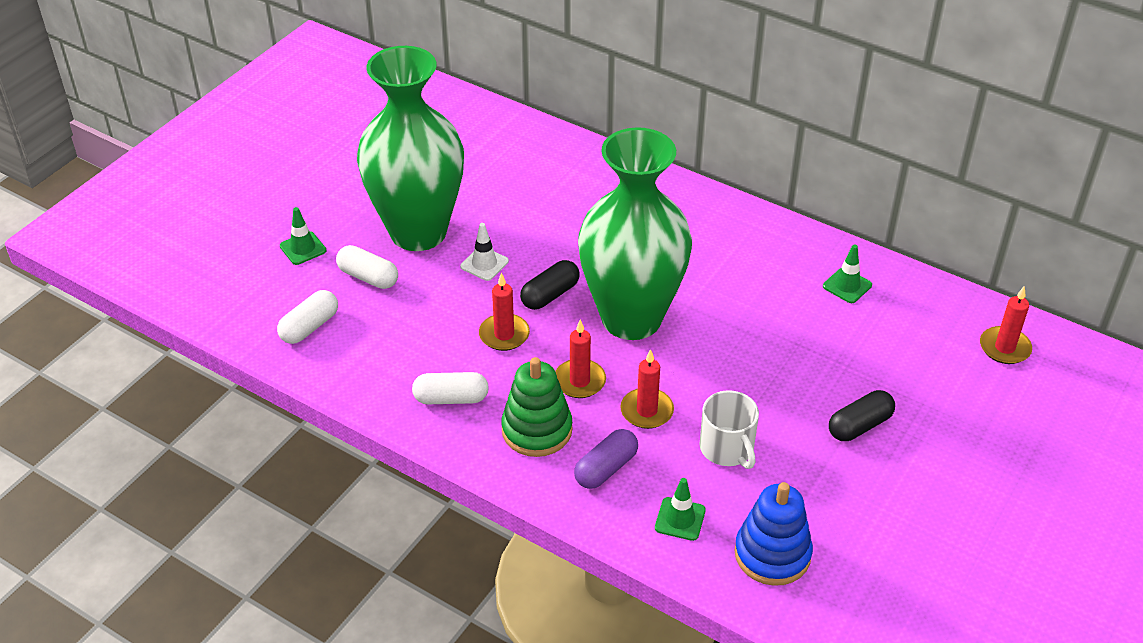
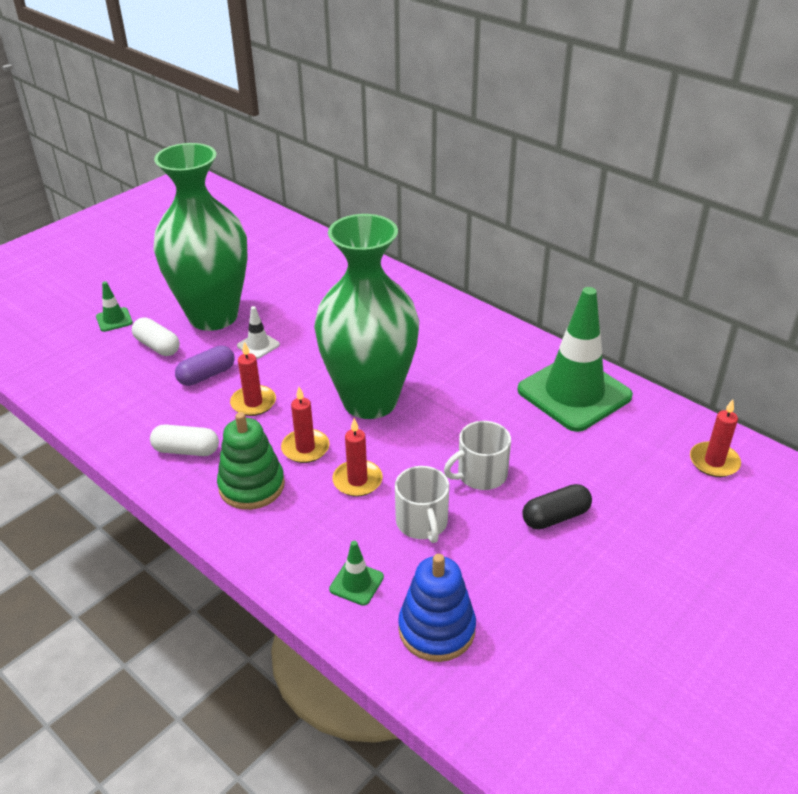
camera: 10 degrees right, 5 degrees down
white capsule [277,290,338,344] -> none
black capsule [520,260,579,310] -> none
purple capsule [574,429,638,489] -> purple capsule moved to [175,345,235,386]
green traffic cone [823,244,872,303] -> green traffic cone [517,287,633,432], size x2.48
none -> white mug [444,421,511,490]

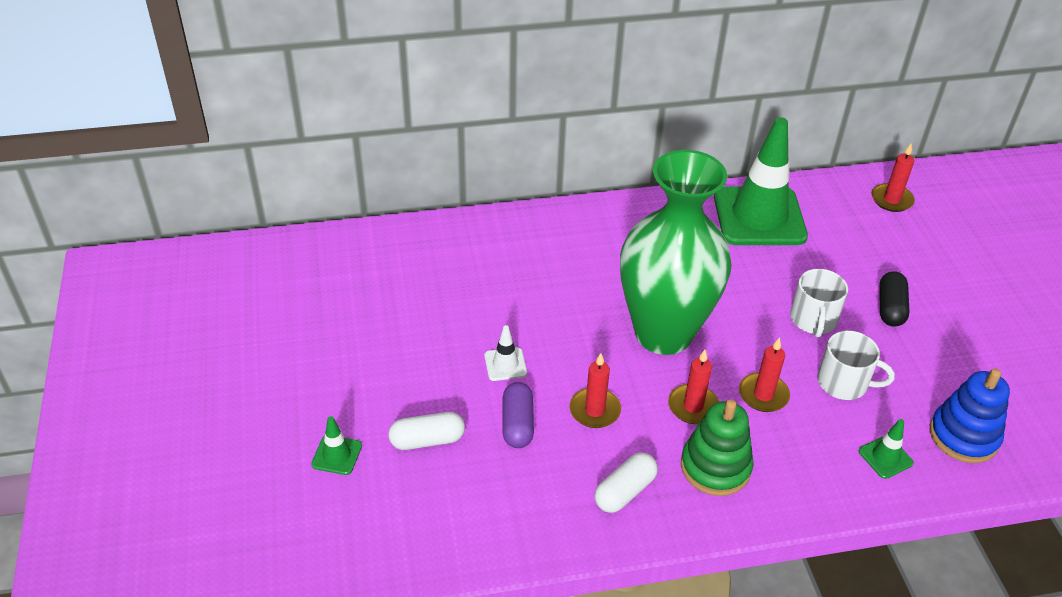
camera: 55 degrees left, 5 degrees up
green vase [153,143,247,331] -> none

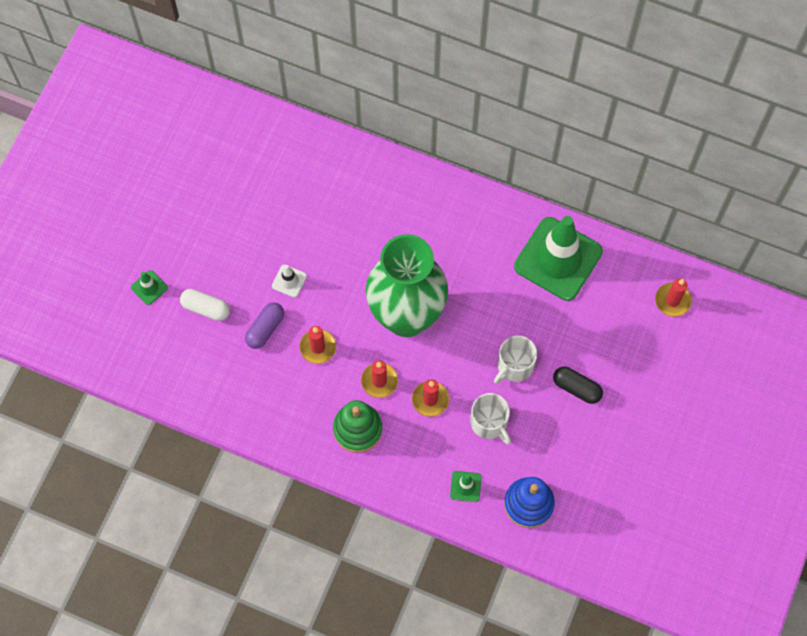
camera: 35 degrees right, 25 degrees up
white capsule [594,452,658,513] -> none
black capsule [879,271,909,327] -> black capsule turned 75 degrees clockwise [553,366,603,404]

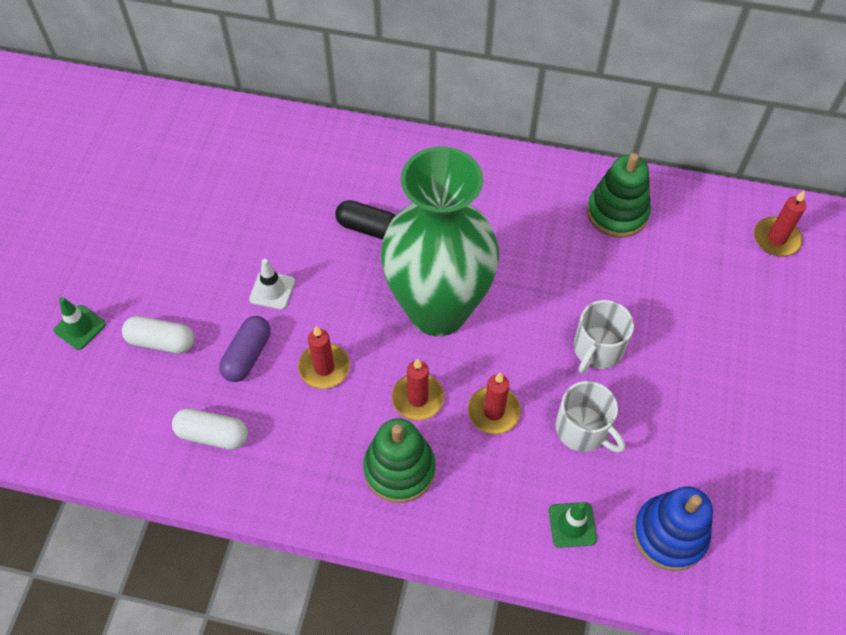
camera: 10 degrees left, 10 degrees down
green traffic cone [514,216,603,301] -> green stacking toy [587,153,651,238]
black capsule [553,366,603,404] -> black capsule moved to [335,200,396,240]
none -> white capsule [172,408,248,450]

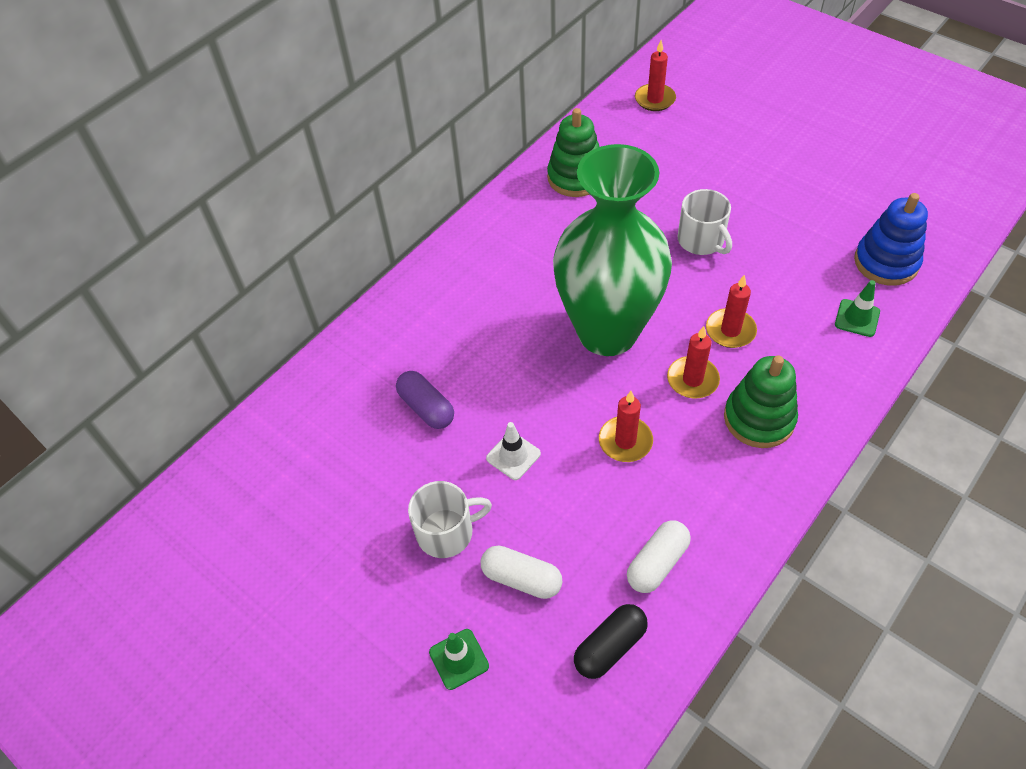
camera: 60 degrees left, 5 degrees down
white capsule [122,316,195,354] -> white capsule turned 75 degrees clockwise [481,546,562,599]
purple capsule [219,316,271,382] -> purple capsule moved to [396,371,454,429]
black capsule [335,200,396,240] -> black capsule moved to [574,604,648,679]
white mug [556,381,625,453] -> white mug moved to [408,481,492,558]

